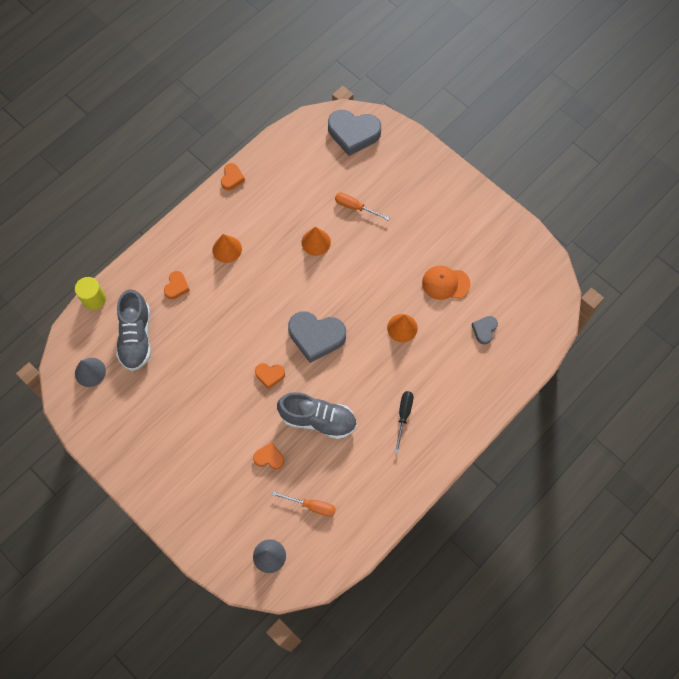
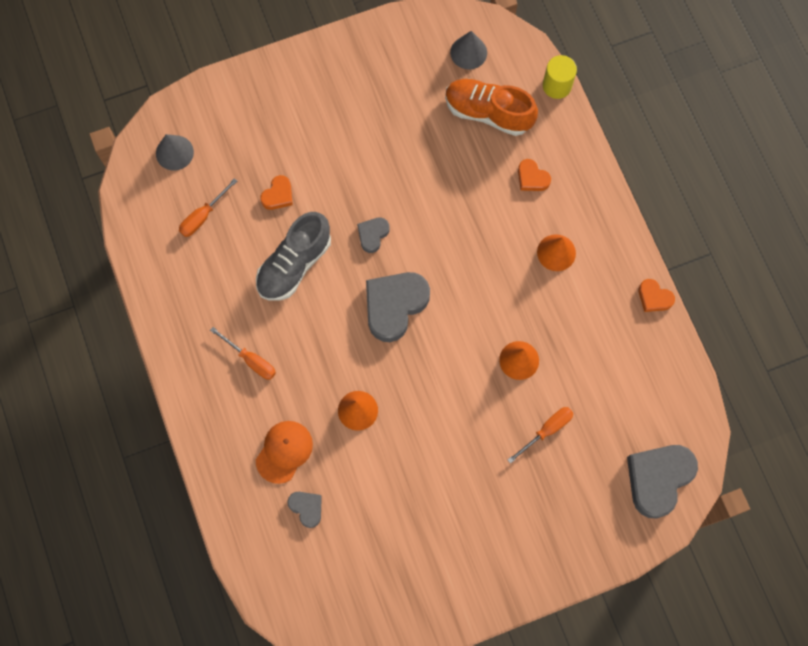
camera: 115 degrees right, 5 degrees up
grey shoe [116,289,151,371] -> orange shoe [445,79,538,136]
orange heart [255,363,285,389] -> grey heart [357,217,390,253]
black screwdriver [395,391,414,453] -> orange screwdriver [210,327,276,380]
orange cap [422,266,470,300] -> orange cap moved to [256,421,313,484]

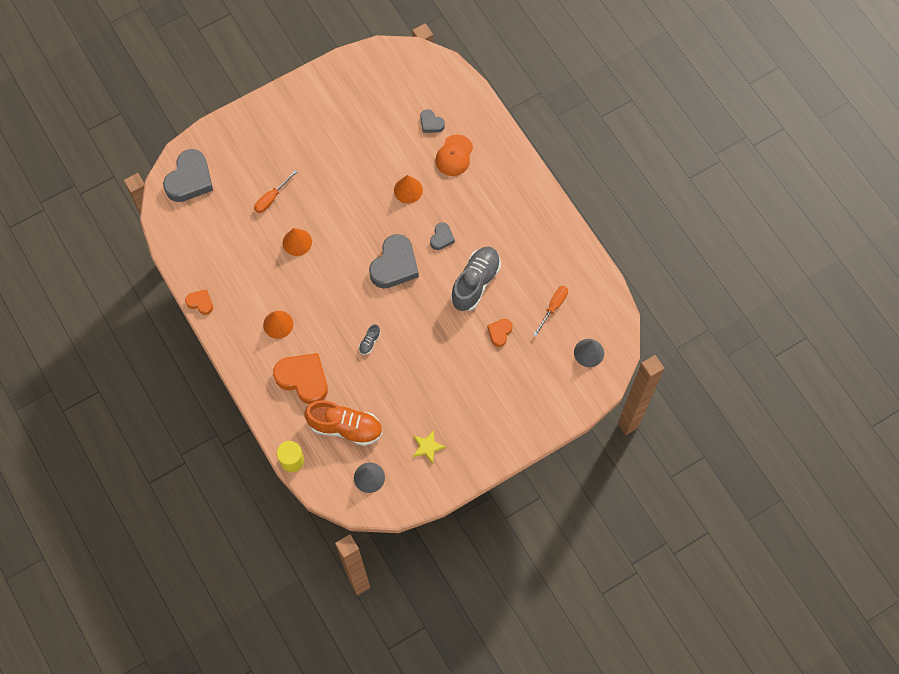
camera: 170 degrees right, 5 degrees down
orange screwdriver [210,327,276,380] -> none
grey heart [357,217,390,253] -> grey heart moved to [430,222,455,250]
orange heart [518,159,551,191] -> orange heart [273,353,328,405], size x1.99
none -> grey shoe [359,324,381,355]
none -> yellow star [413,430,446,464]

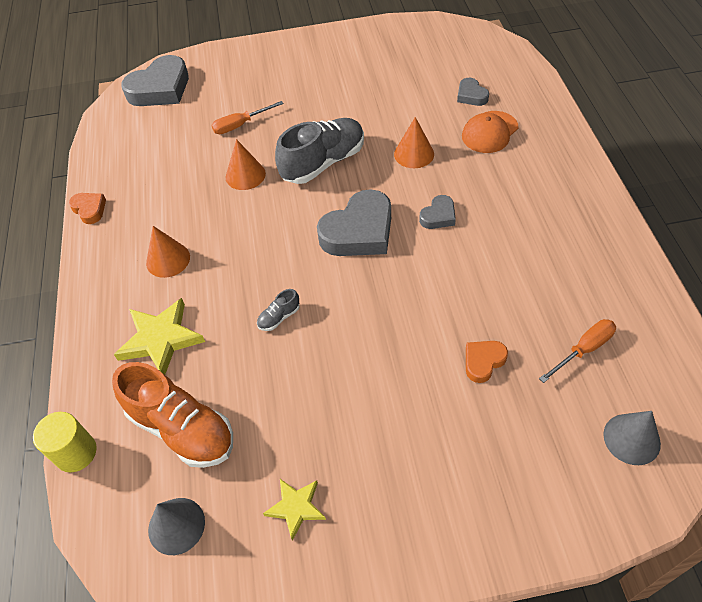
camera: 25 degrees right, 15 degrees down
orange heart [273,353,328,405] -> yellow star [114,298,205,375]
grey shoe [451,247,501,311] -> grey shoe moved to [275,118,364,184]

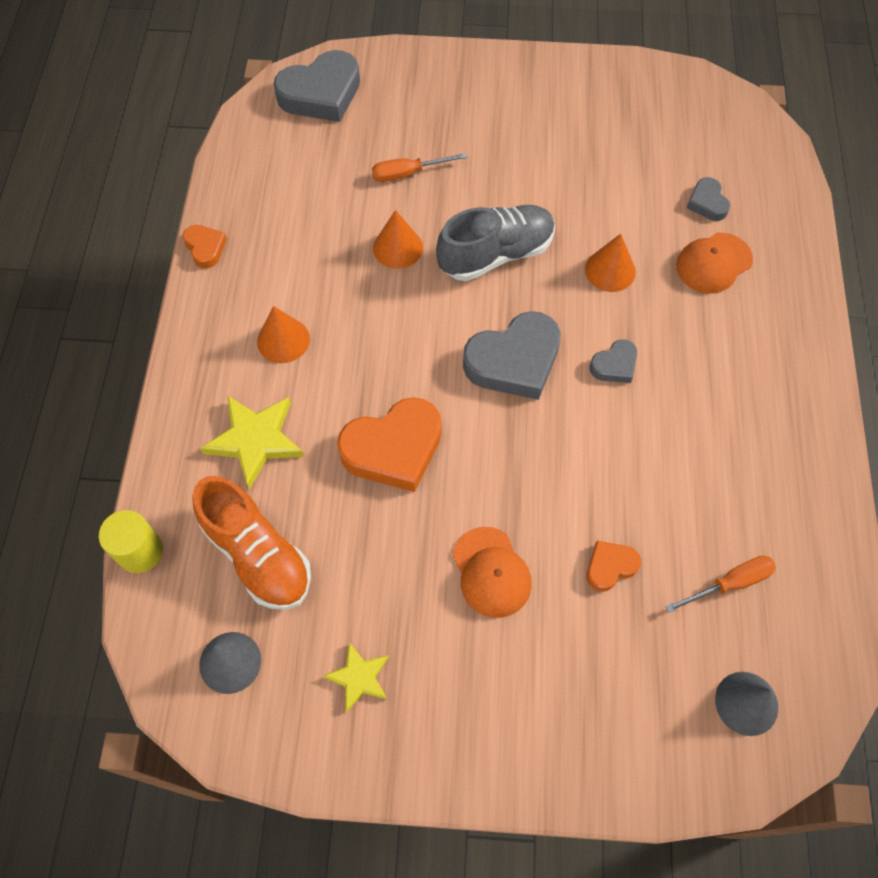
camera: 10 degrees right, 10 degrees up
grey shoe [257,289,300,331] -> orange heart [337,397,442,492]
none -> orange cap [453,527,532,618]

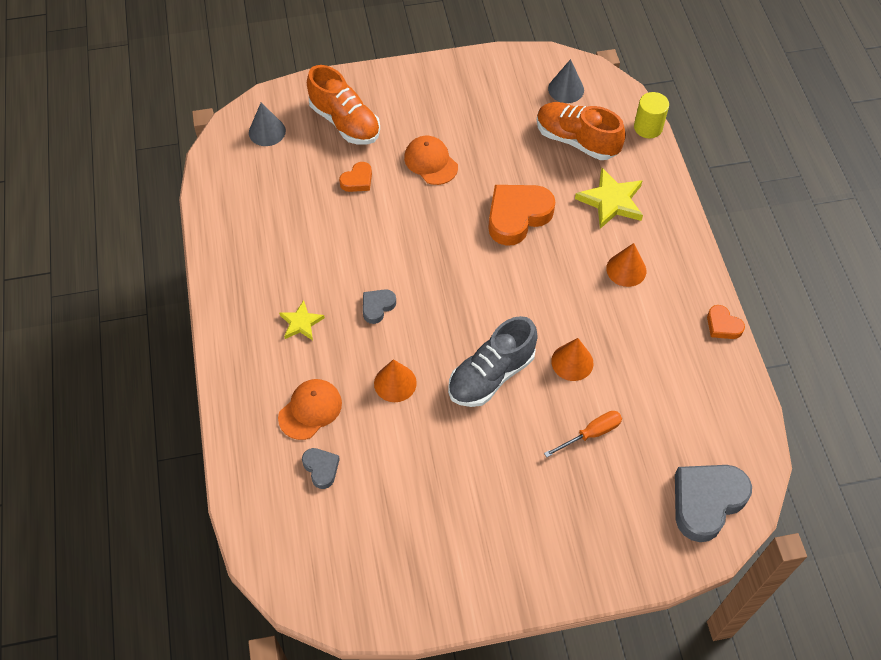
camera: 165 degrees right, 5 degrees down
yellow star [323,642,389,713] -> yellow star moved to [279,300,325,340]
grey heart [463,311,561,400] -> none
orange screwdriver [665,555,776,613] -> none
none -> orange shoe [307,65,380,145]

